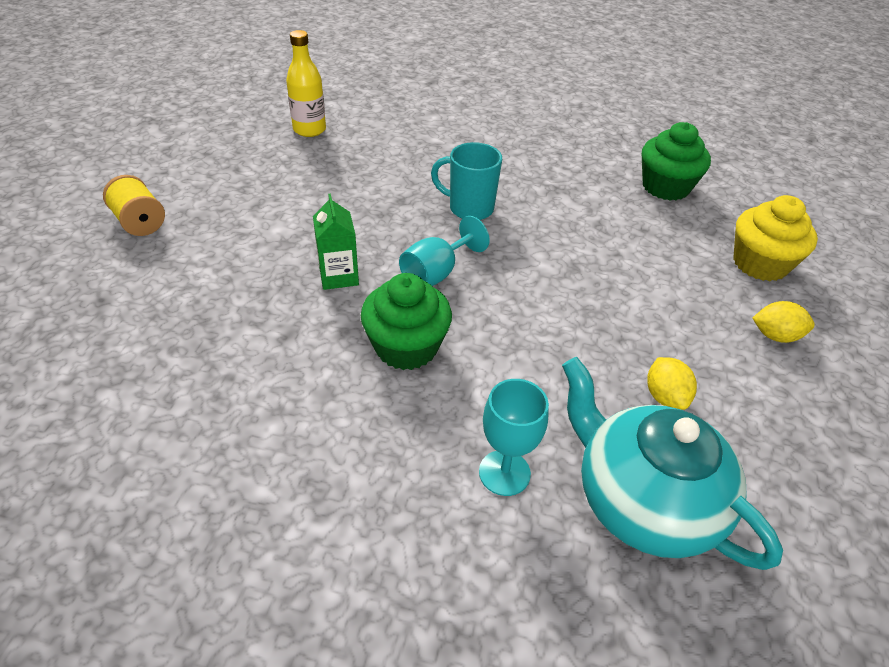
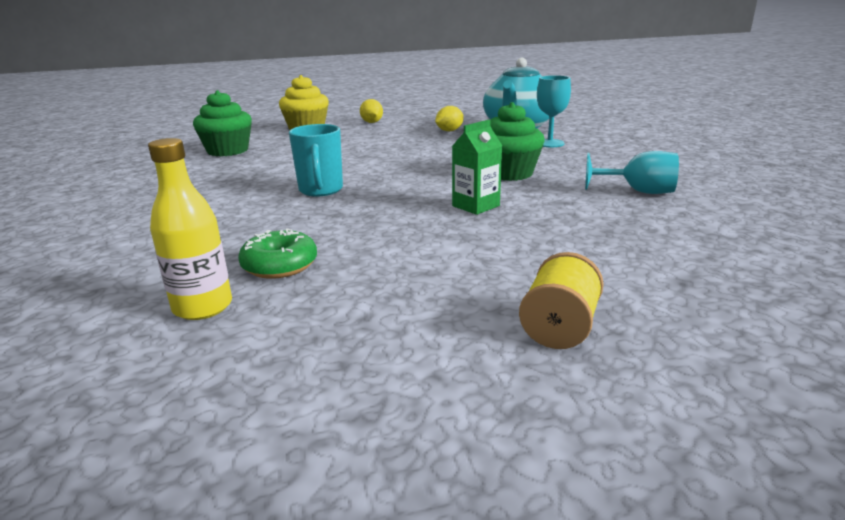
camera: 115 degrees left, 20 degrees down
turquoise goblet [399,216,490,286] -> turquoise goblet moved to [585,151,679,194]
none -> green donut [238,228,317,279]

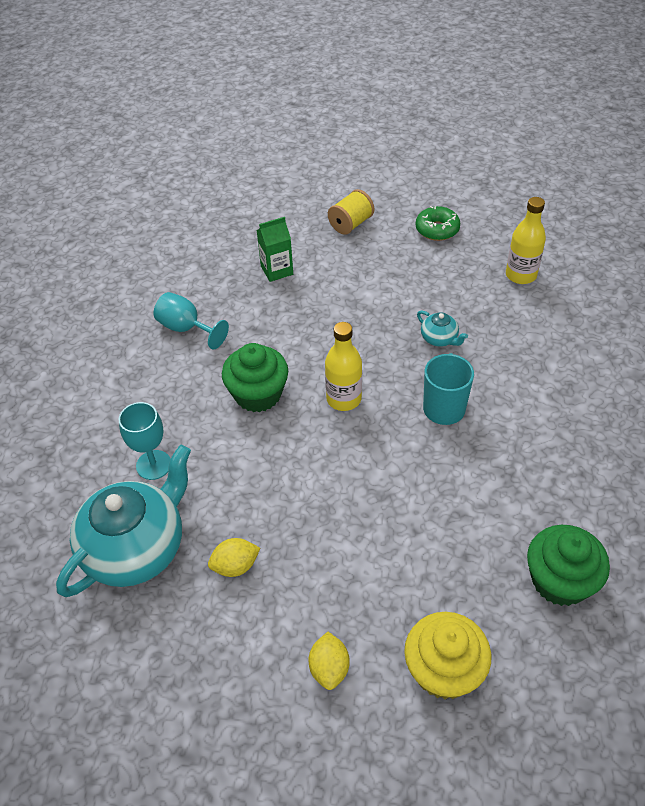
camera: 160 degrees left, 25 degrees up
green donut [238,228,317,279] -> green donut moved to [416,206,460,241]
green carton [452,120,502,215] -> green carton moved to [257,217,293,282]
none -> yellow bottle [325,322,362,411]
none -> turquoise teapot [417,310,468,347]

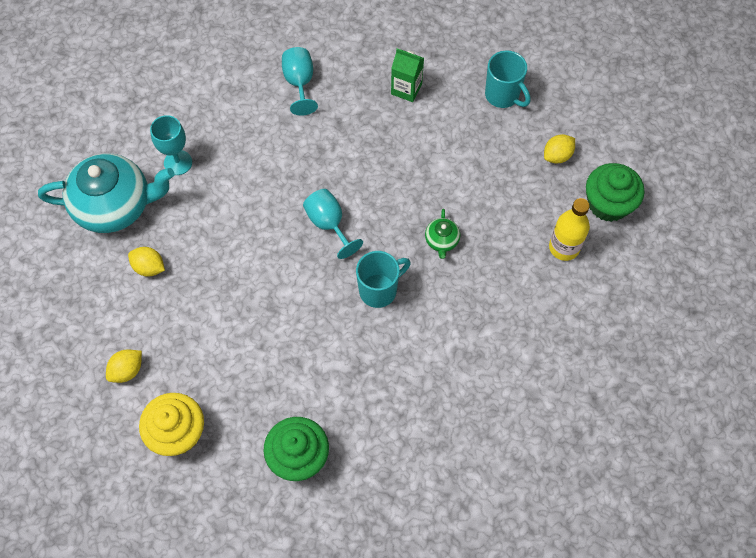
camera: 45 degrees right, 15 degrees up
green cupcake [222,343,288,412] -> green cupcake moved to [586,163,644,222]
yellow bottle [325,322,362,411] -> turquoise goblet [303,189,363,259]
yellow spool [328,189,374,235] -> turquoise mug [485,50,531,108]
green donut [416,206,460,241] -> yellow lemon [544,134,575,164]
turquoise teapot [417,310,468,347] -> green teapot [425,209,460,259]

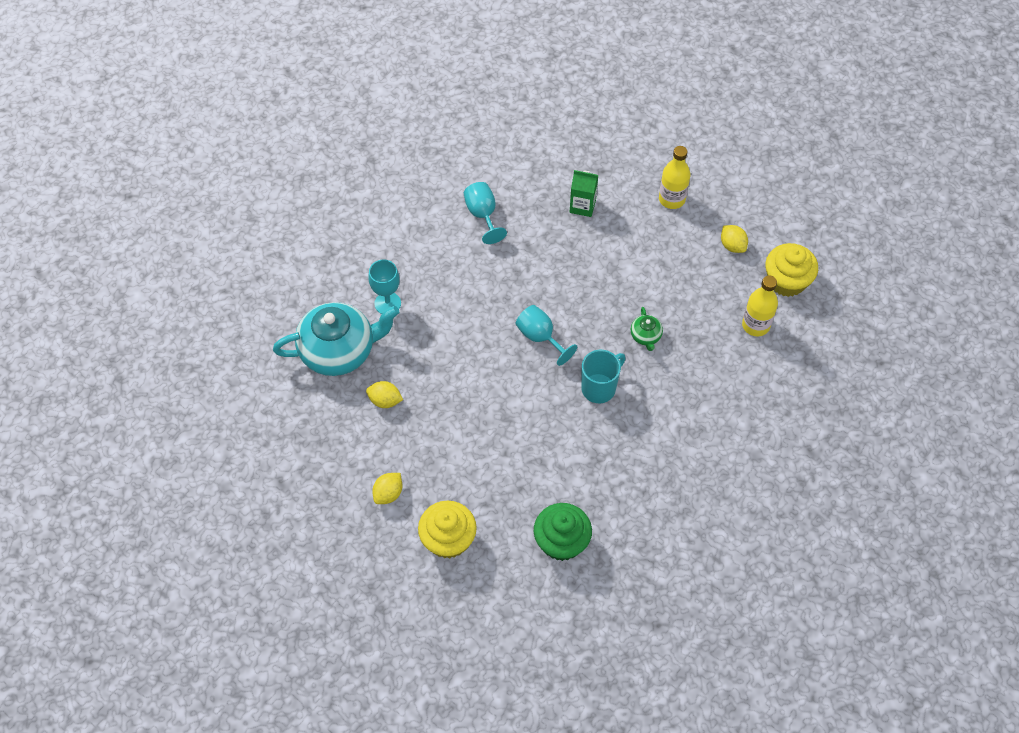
camera: 10 degrees left, 5 degrees down
turquoise mug [485,50,531,108] -> yellow bottle [659,146,691,209]
yellow lemon [544,134,575,164] -> yellow lemon turned 75 degrees counterclockwise [721,225,748,253]
green cupcake [586,163,644,222] -> yellow cupcake [765,243,818,297]

